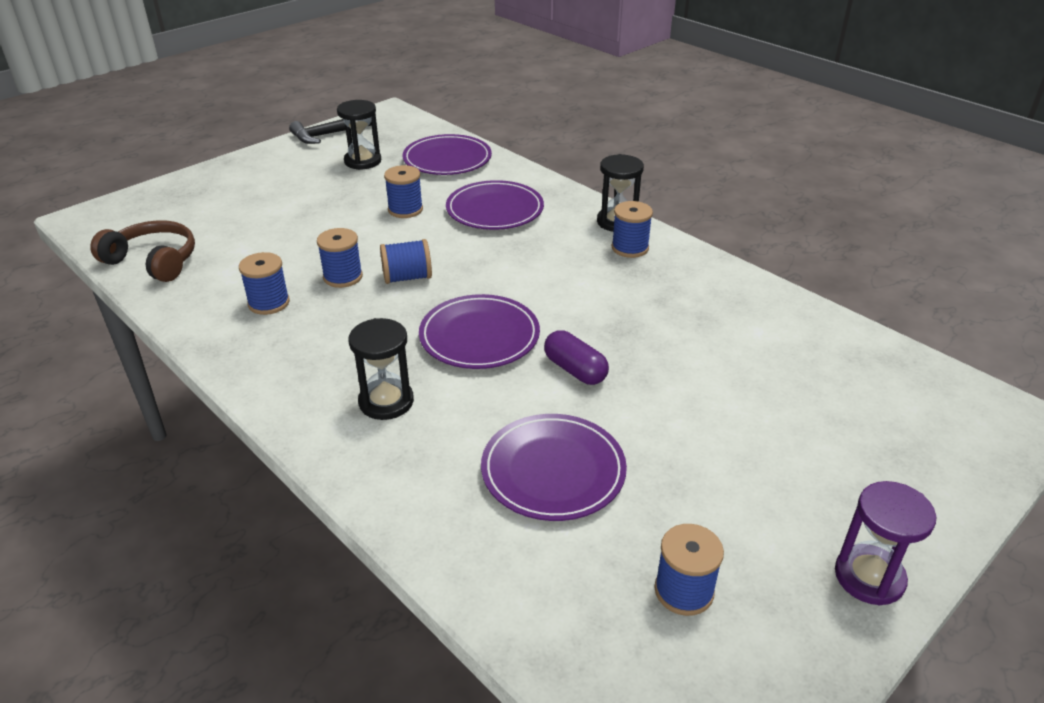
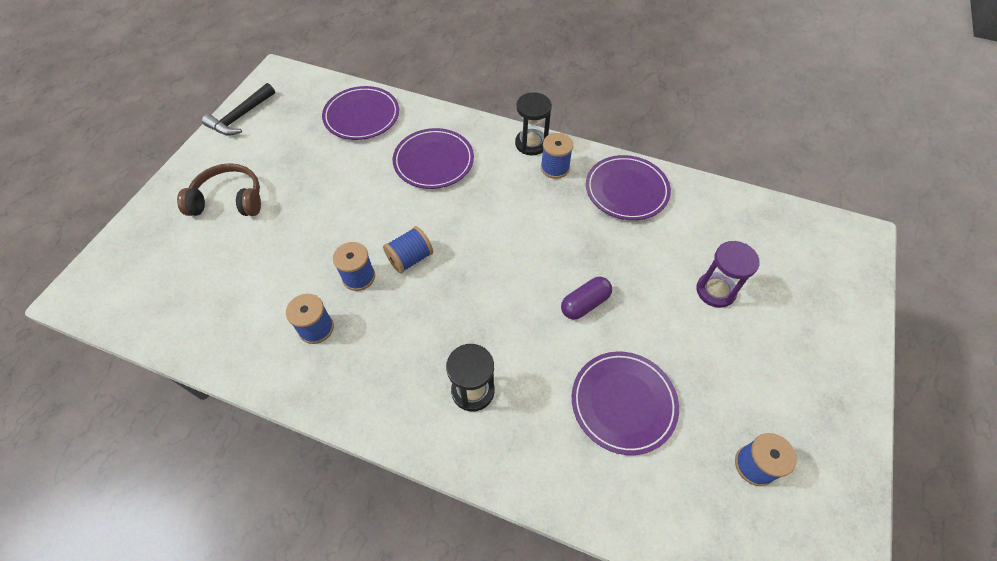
camera: 25 degrees left, 20 degrees up
brown headphones [90,220,195,282] -> brown headphones moved to [177,163,261,216]
black hourglass [337,100,381,170] -> none
blue spool [384,165,423,218] -> none
purple plate [419,294,540,369] -> purple plate moved to [586,155,671,220]
purple capsule [544,330,609,385] -> purple capsule turned 60 degrees counterclockwise [561,277,612,320]
purple hourglass [835,481,936,605] -> purple hourglass moved to [696,241,760,308]

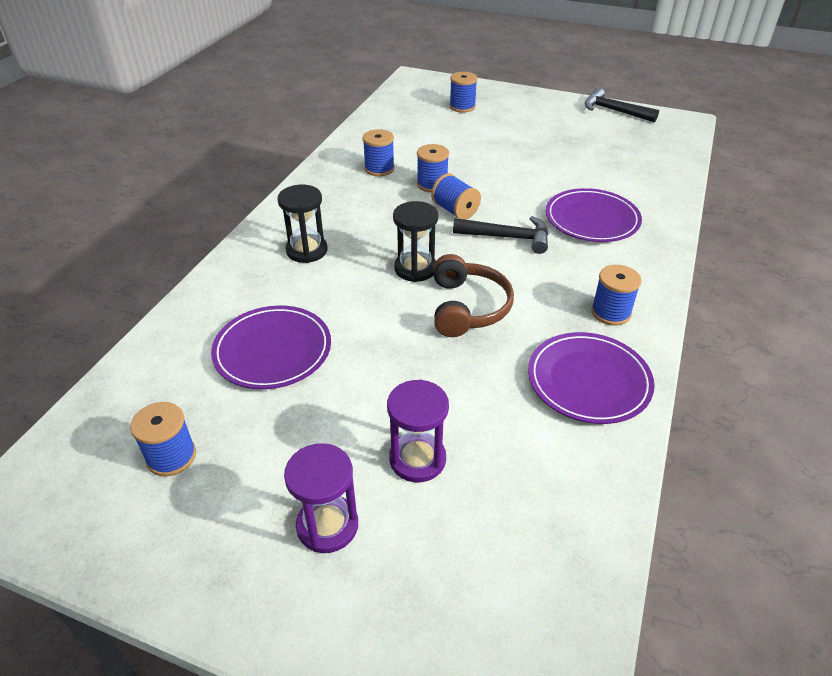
camera: 90 degrees right, 15 degrees down
brown headphones [177,163,261,216] -> brown headphones moved to [433,254,514,337]
purple plate [322,86,399,140] -> none
black hourglass [515,92,552,155] -> black hourglass moved to [393,201,438,282]
purple capsule [561,277,612,320] -> none
none -> purple hourglass [284,443,358,553]
none -> blue spool [449,72,478,113]
none -> black hammer [453,216,548,254]

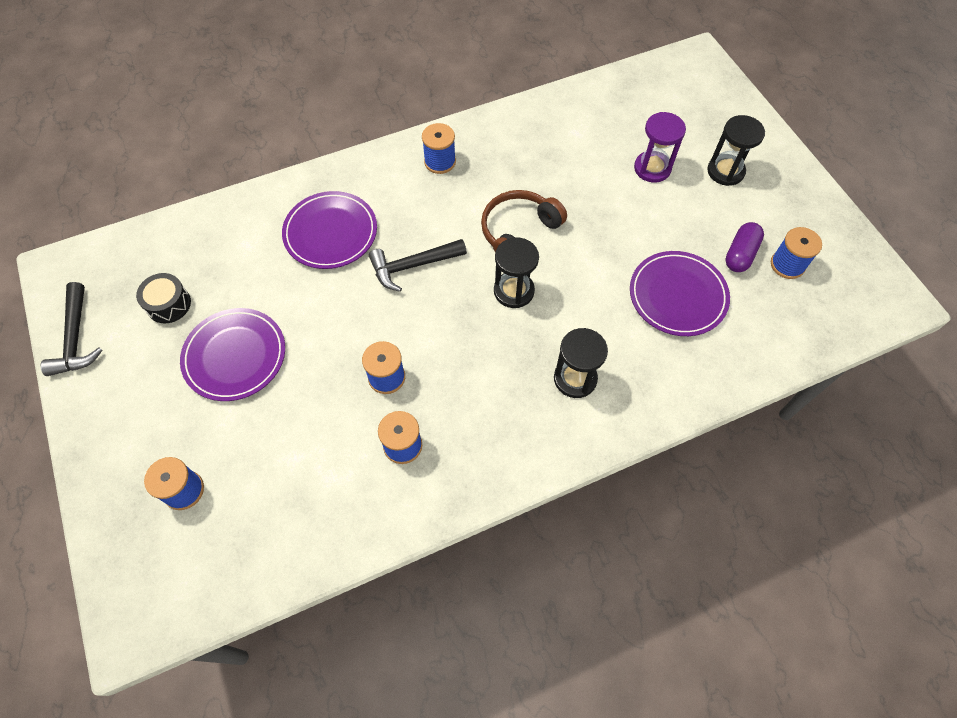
camera: 135 degrees left, 20 degrees up
purple hourglass [284,443,358,553] -> black hourglass [707,115,765,186]
blue spool [431,173,481,220] -> none
black hammer [453,216,548,254] -> black hammer turned 75 degrees counterclockwise [369,239,467,292]
purple plate [528,332,655,424] -> purple plate moved to [180,308,285,401]
none -> black drum [136,273,191,323]
none -> purple capsule [725,222,764,272]

